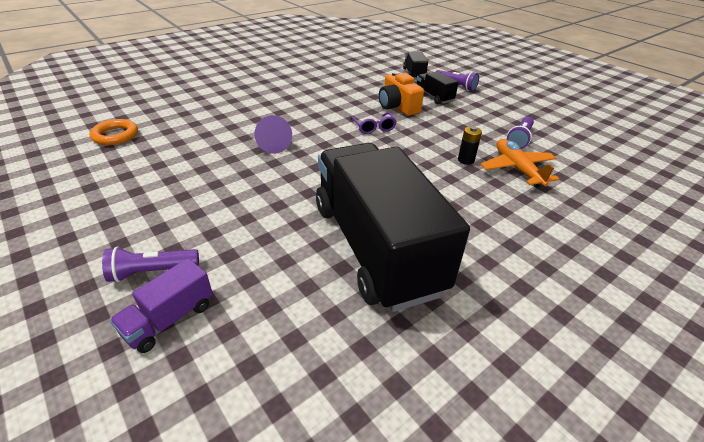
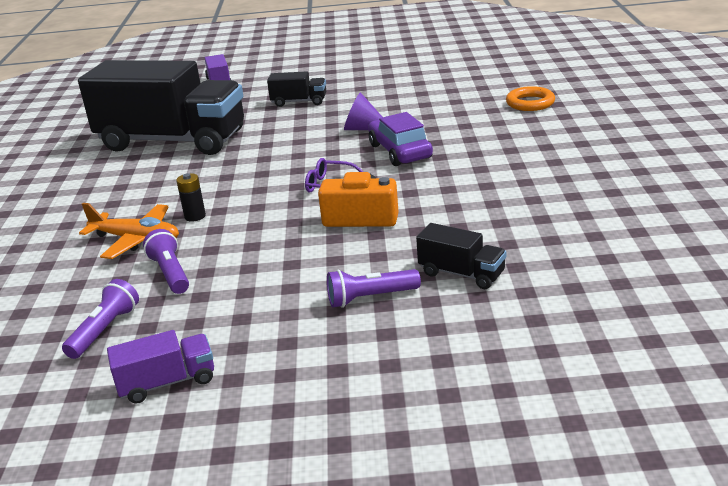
camera: 130 degrees right, 10 degrees down
orange ring [90,119,138,145] -> orange ring moved to [506,86,555,111]
purple flashlight [102,247,199,282] -> purple flashlight moved to [62,279,139,359]
black truck [417,71,458,104] -> black truck moved to [267,71,326,107]
none -> purple truck [107,330,214,404]
none -> purple car [368,112,433,166]

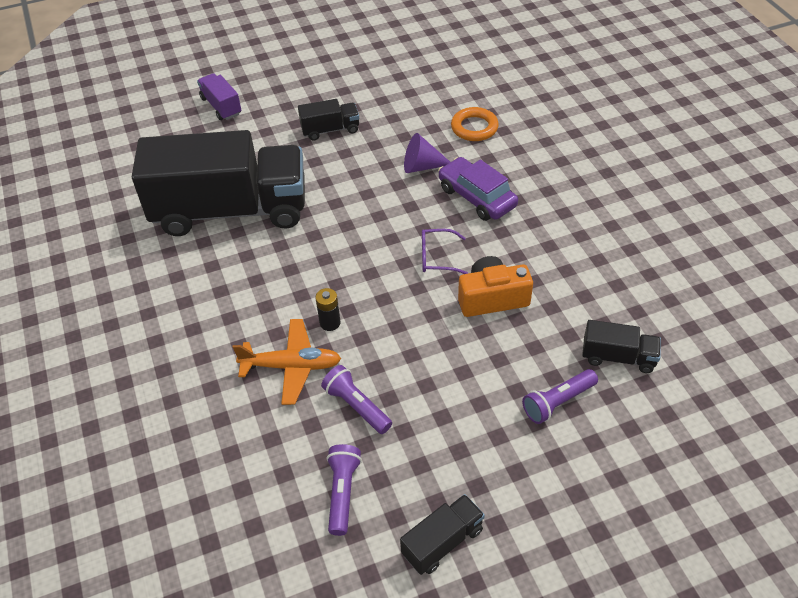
camera: 20 degrees left, 20 degrees up
purple truck [107,330,214,404] -> black truck [400,494,485,575]
orange ring [506,86,555,111] -> orange ring moved to [451,107,499,141]

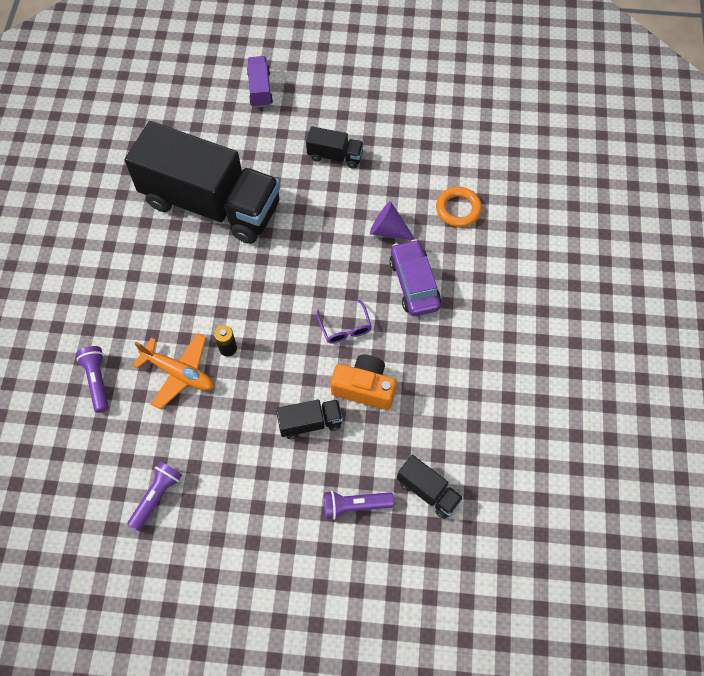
camera: 25 degrees right, 15 degrees up
purple flashlight [321,365,392,434] -> purple flashlight moved to [76,346,109,413]
black truck [400,494,485,575] -> black truck moved to [276,399,343,439]
purple glasses [422,229,468,274] -> purple glasses turned 135 degrees counterclockwise [317,299,372,344]

